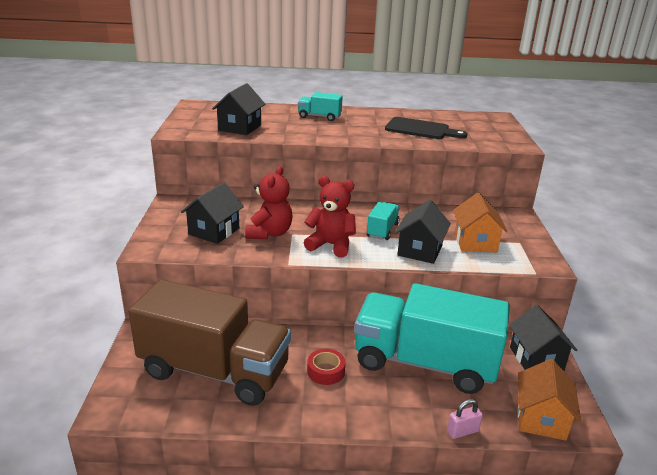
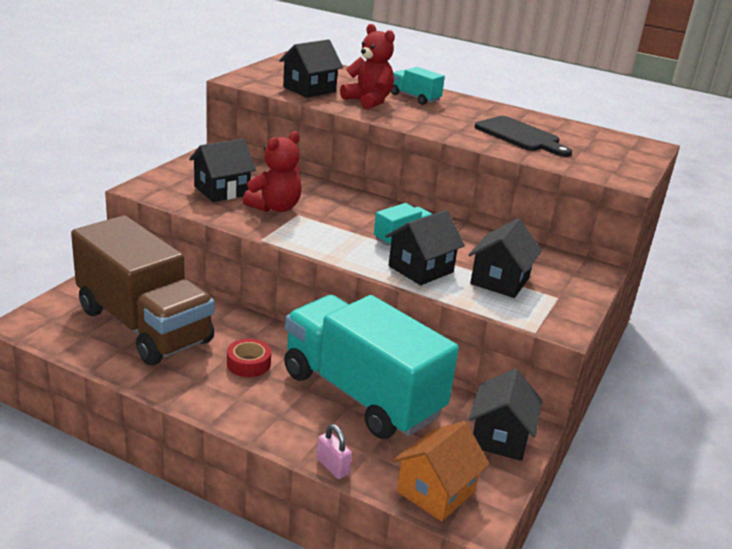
camera: 25 degrees right, 0 degrees up
red teddy bear [303,176,356,258] -> red teddy bear moved to [340,24,395,109]
pink padlock [447,399,483,439] -> pink padlock turned 45 degrees clockwise [317,424,352,479]
orange house [453,192,508,252] -> black house [468,218,542,298]

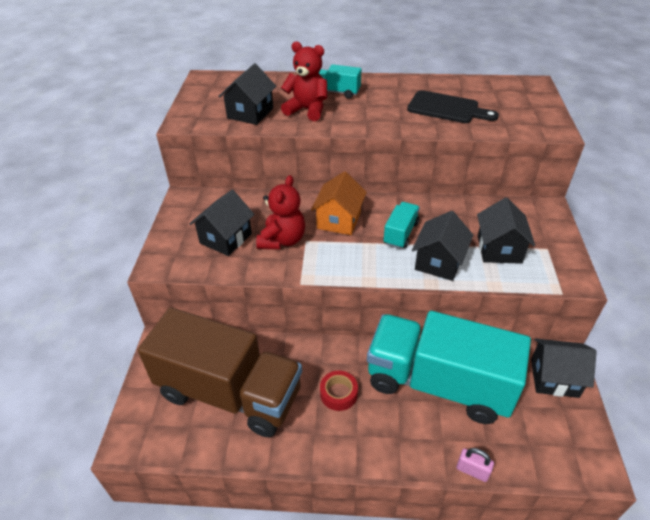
camera: 20 degrees left, 15 degrees up
orange house [393,421,490,521] -> orange house moved to [311,171,367,235]
black house [469,368,543,461] -> black house turned 75 degrees counterclockwise [531,338,597,398]

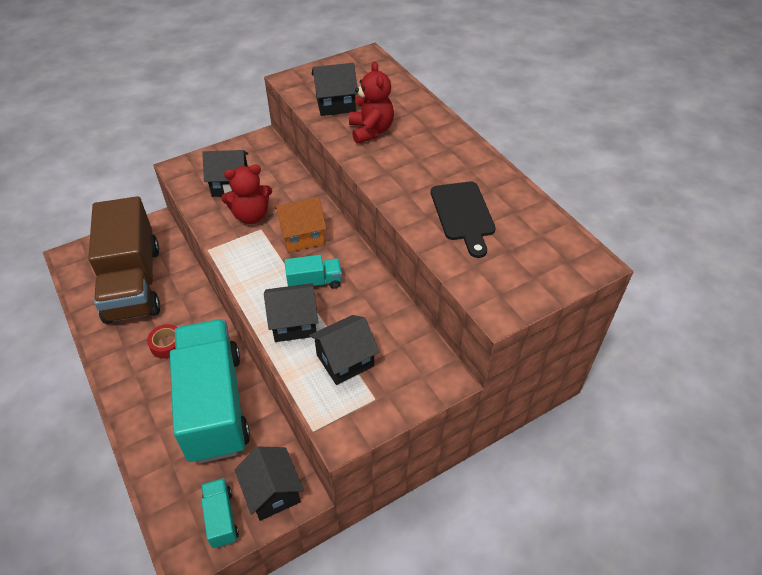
camera: 55 degrees right, 5 degrees up
turquoise truck [319,64,362,99] -> turquoise truck moved to [201,478,239,548]
pink padlock [456,448,494,482] -> none

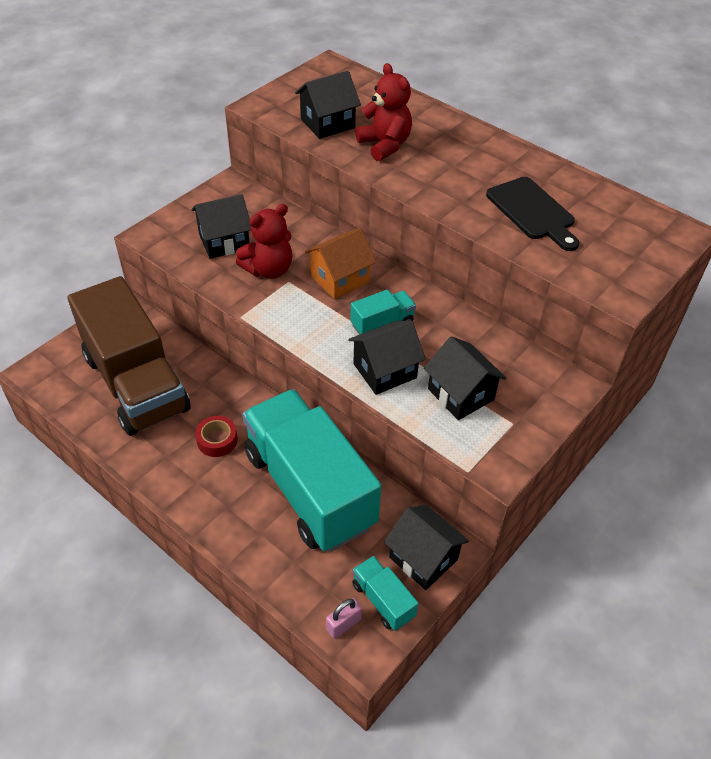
camera: 20 degrees left, 0 degrees up
black house [309,315,380,385] -> black house turned 75 degrees counterclockwise [424,336,506,420]
none -> pink padlock [326,598,362,639]

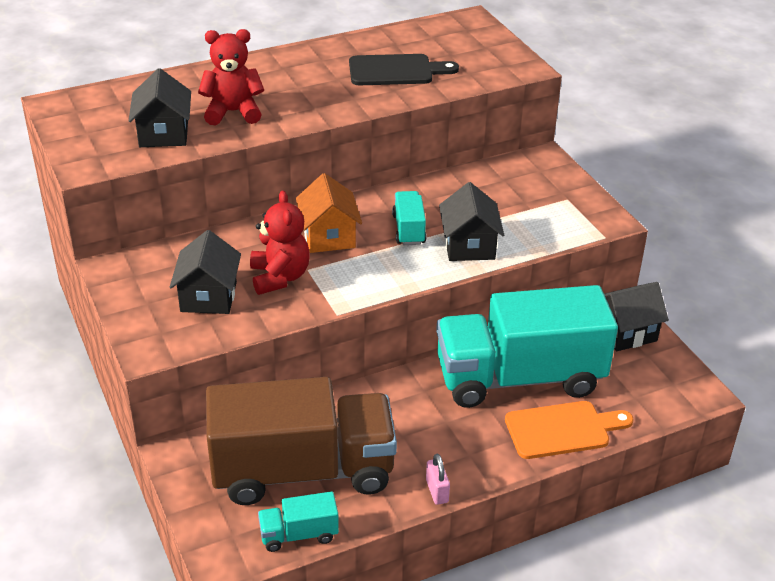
camera: 65 degrees left, 10 degrees down
red tape [195,416,238,457] -> none
pink padlock [326,598,362,639] -> pink padlock moved to [426,454,450,505]
turquoise truck [352,556,418,631] -> turquoise truck moved to [258,491,339,552]
black house [424,336,506,420] -> none
none -> orange cutting board [505,401,634,459]

